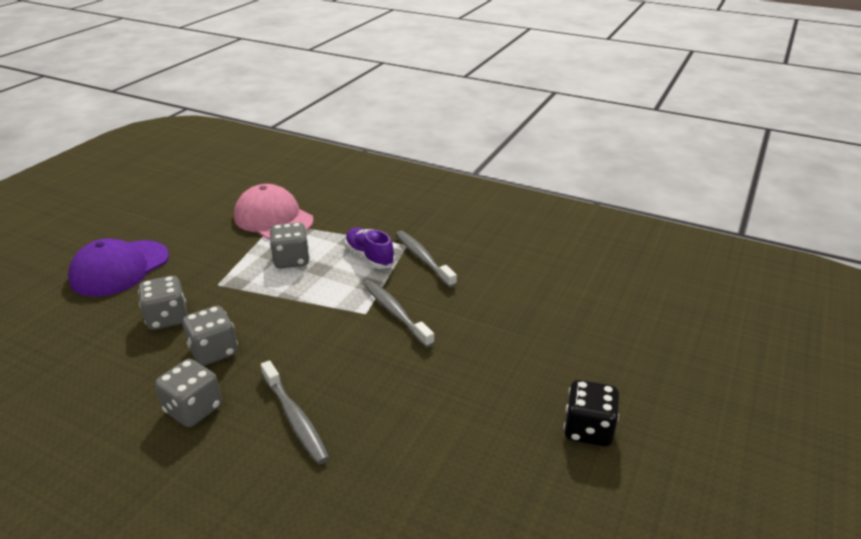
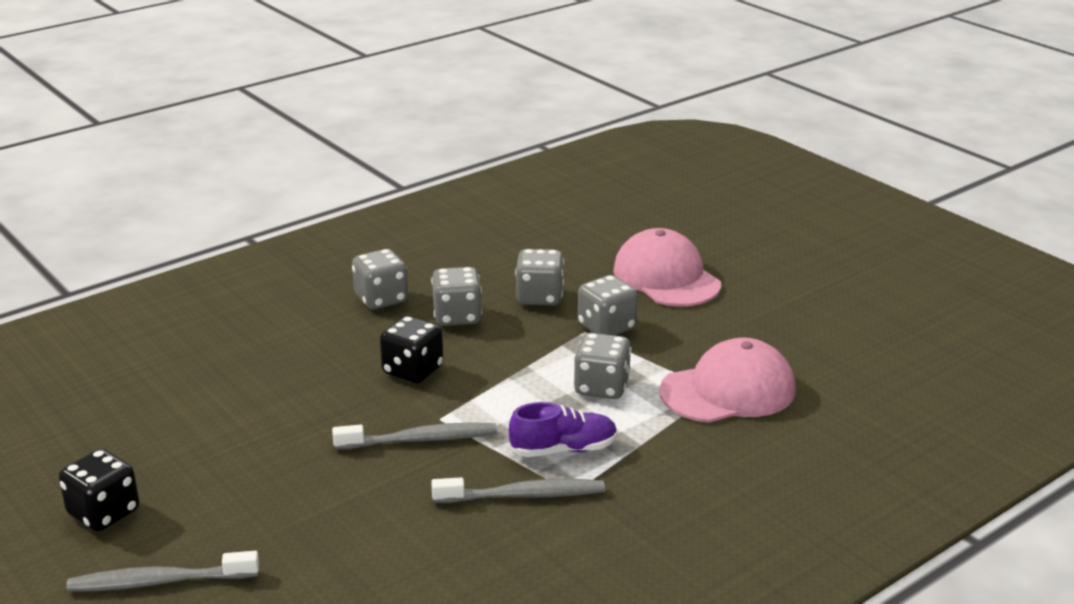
camera: 115 degrees right, 5 degrees down
purple cap [68,239,169,297] -> pink cap [613,228,721,307]
grey toothbrush [261,360,329,464] -> grey toothbrush moved to [66,551,259,592]
none -> black dice [380,316,443,383]
none -> grey dice [578,275,638,336]

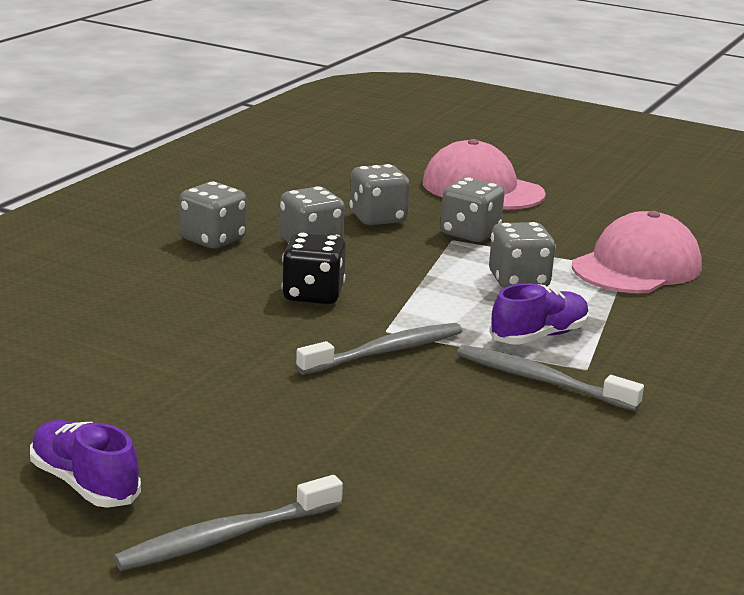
camera: 25 degrees left, 5 degrees down
black dice [59,449,139,531] -> purple shoe [30,420,141,508]
grey toothbrush [431,477,605,503] -> grey toothbrush turned 120 degrees counterclockwise [457,345,644,411]

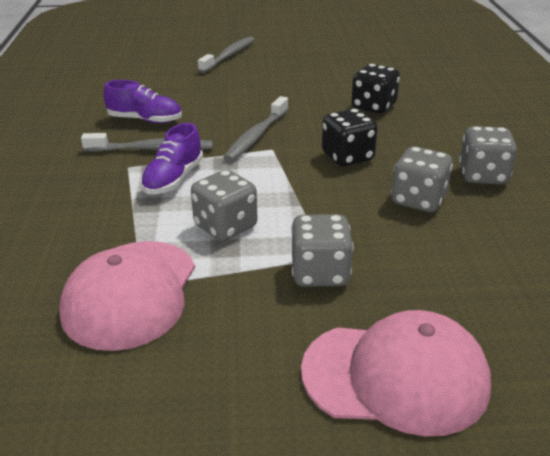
camera: 150 degrees right, 10 degrees up
purple shoe [30,420,141,508] -> purple shoe moved to [103,80,182,123]
grey dice [349,164,410,225] -> none
none -> black dice [352,64,400,114]

